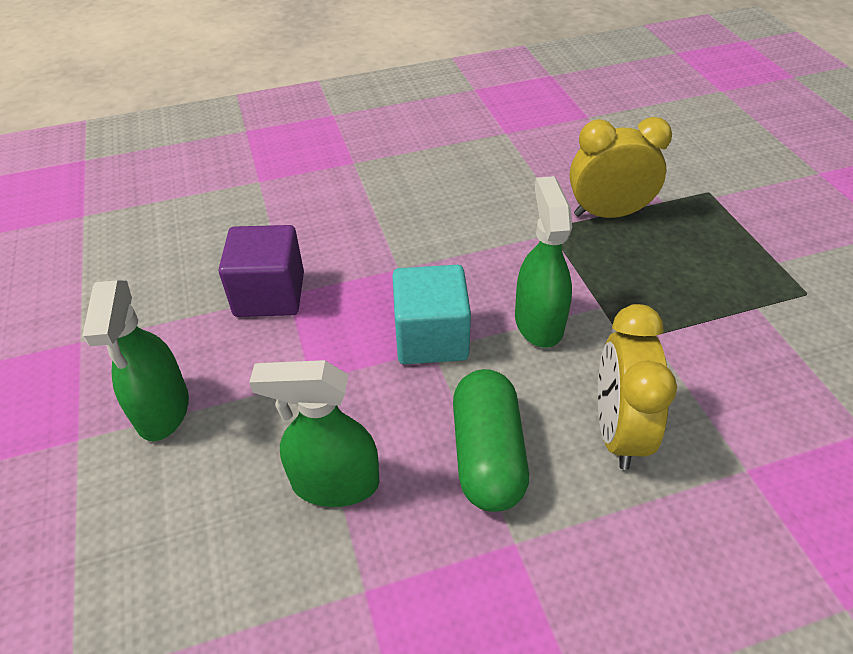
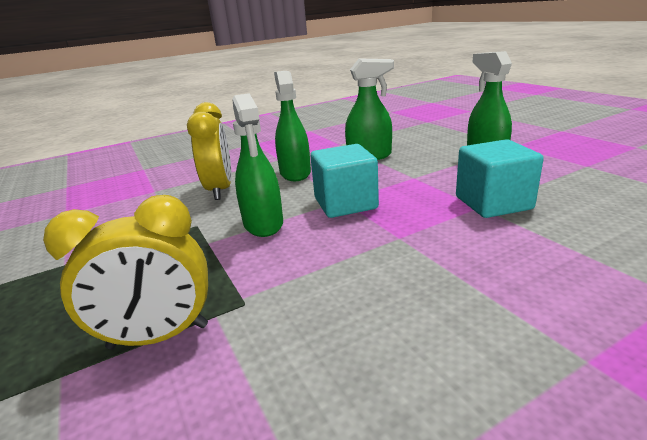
camera: 170 degrees right, 20 degrees down
purple cube [219,225,304,317] -> turquoise cube [456,139,544,218]
green capsule [453,369,529,512] -> green spray bottle [274,71,311,181]

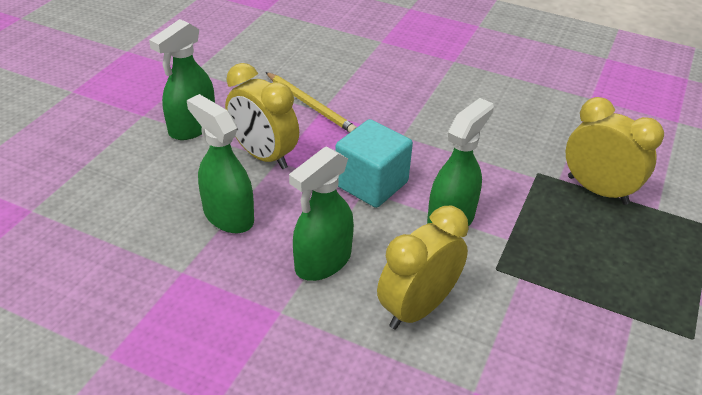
camera: 130 degrees left, 15 degrees up
turquoise cube [456,139,544,218] -> yellow pencil [266,72,357,132]
none -> yellow clock [225,63,299,169]

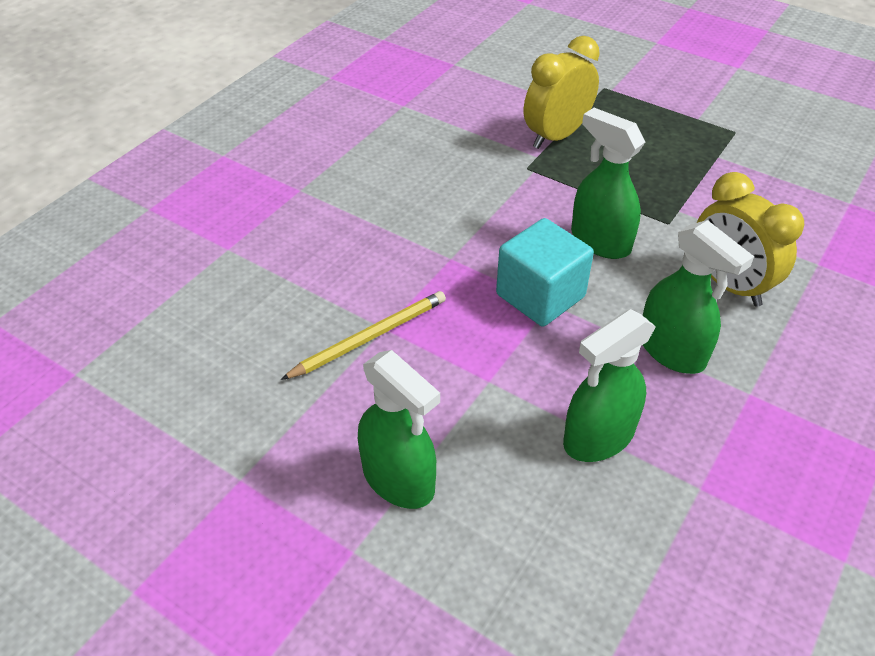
camera: 80 degrees left, 5 degrees up
yellow clock [225,63,299,169] -> none

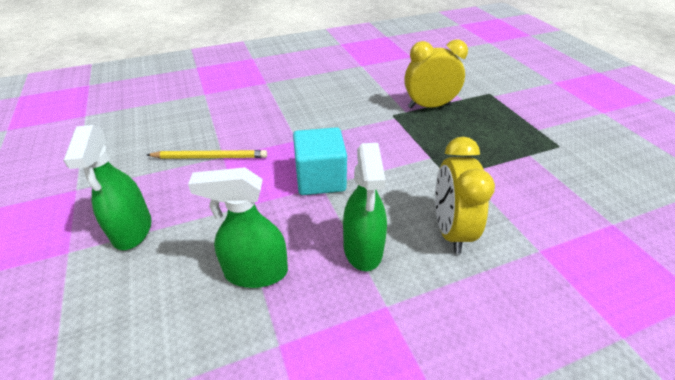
camera: 35 degrees right, 5 degrees down
green spray bottle [571,108,645,259] -> none

